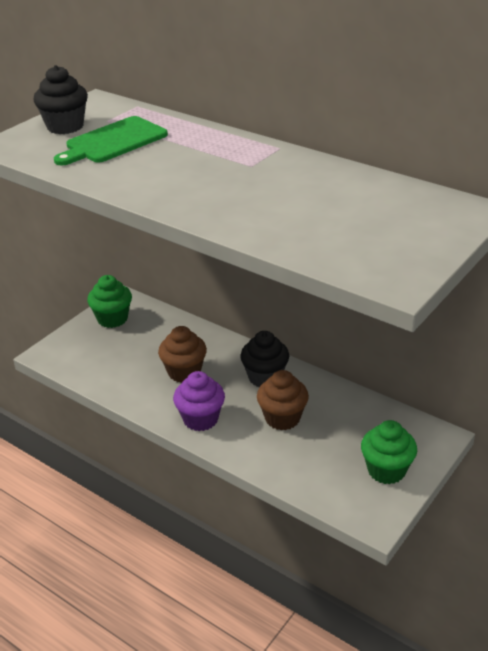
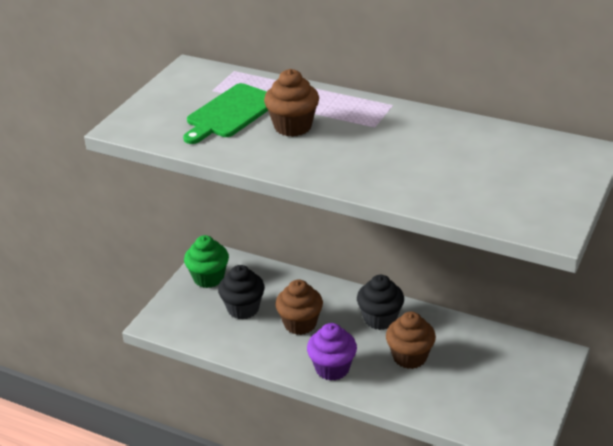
camera: 10 degrees left, 0 degrees up
black cupcake [33,65,88,134] -> black cupcake moved to [218,265,265,319]
green cupcake [361,420,417,484] -> none
none -> brown cupcake [264,69,319,137]

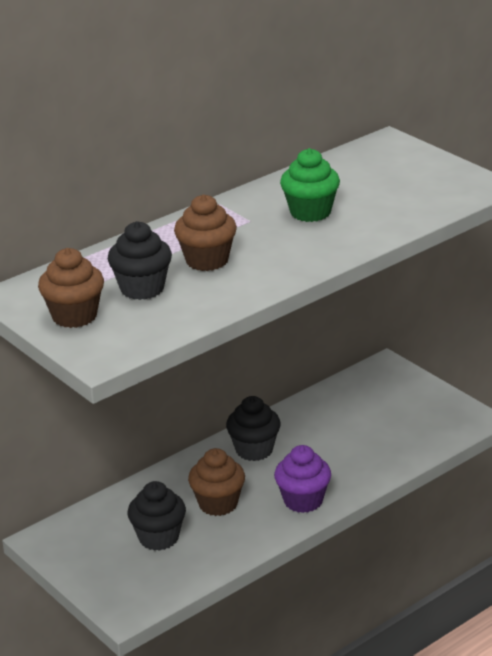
camera: 65 degrees left, 5 degrees down
green cutting board [183,83,268,144] -> black cupcake [108,221,172,300]
green cupcake [184,235,229,288] -> green cupcake moved to [280,148,340,222]
brown cupcake [386,312,436,369] -> brown cupcake moved to [38,248,104,328]

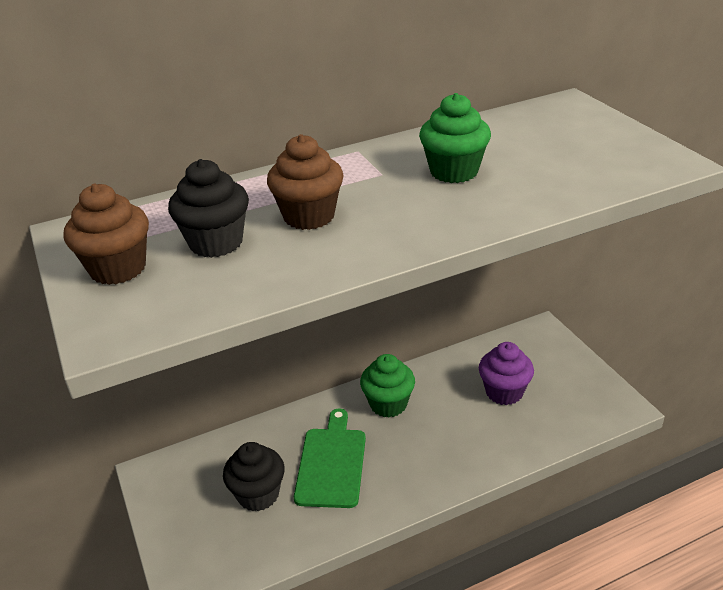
camera: 15 degrees right, 5 degrees up
brown cupcake [188,448,245,516] -> green cutting board [294,408,366,508]
black cupcake [226,396,281,461] -> green cupcake [360,354,415,418]
purple cupcake [274,445,331,513] -> purple cupcake moved to [479,342,534,405]

